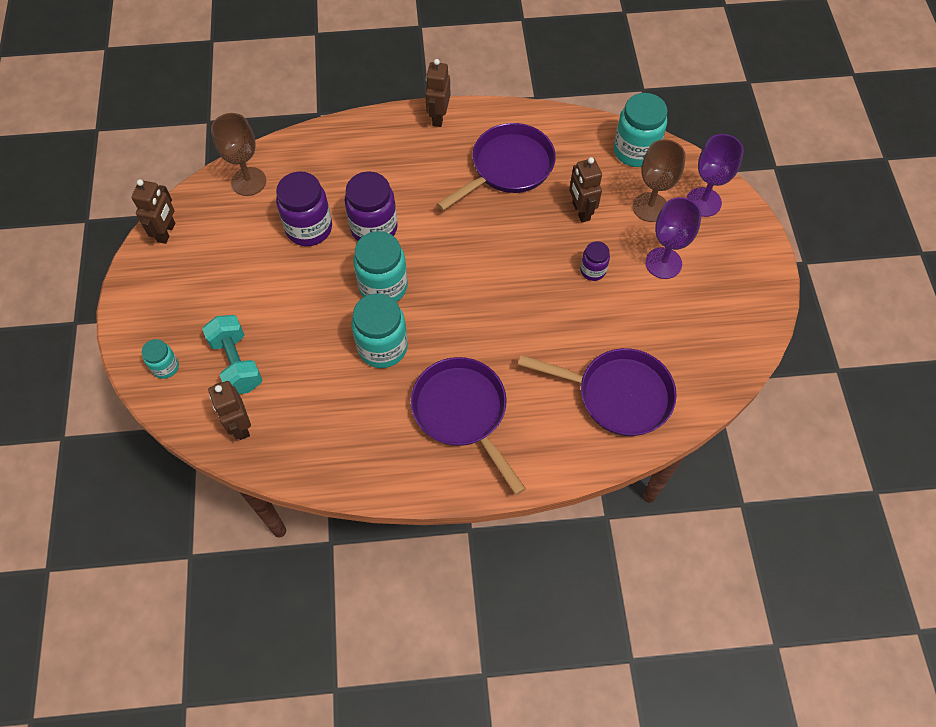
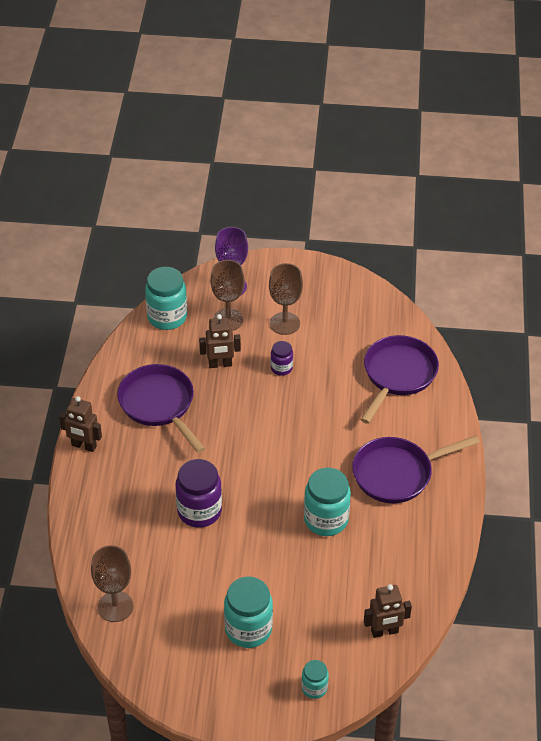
camera: 80 degrees left, 15 degrees down
brown robot [131,179,175,244] -> none
turquoise dumbbell [202,315,263,394] -> none
purple jar [276,171,332,246] -> none
turquoise jar [353,231,408,302] -> turquoise jar moved to [224,576,273,648]
purple goblet [645,197,701,279] -> brown goblet [269,263,303,335]

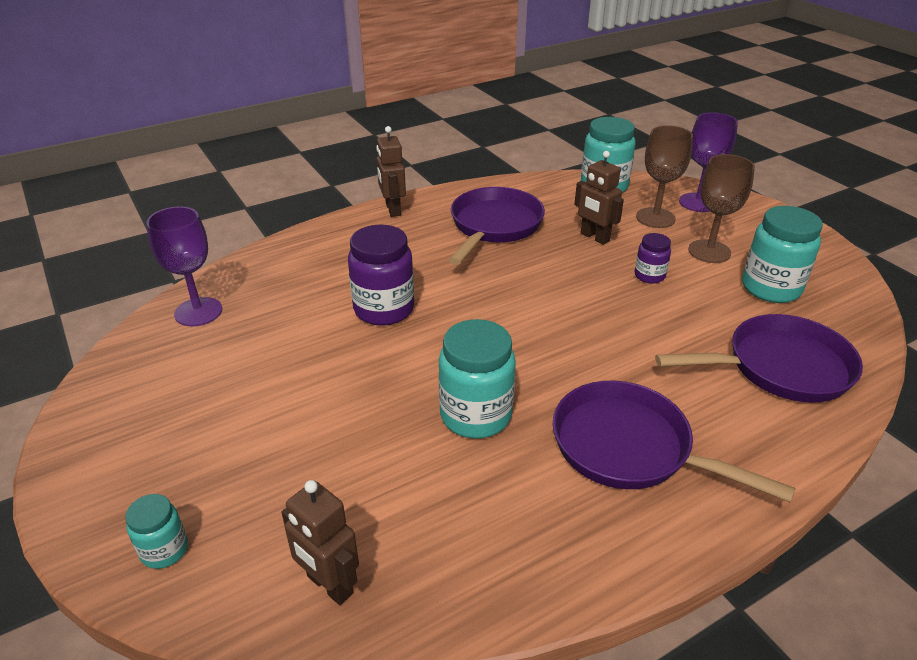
camera: 55 degrees right, 10 degrees down
brown goblet [91,545,133,622] -> purple goblet [146,206,222,326]
turquoise jar [224,576,273,648] -> turquoise jar moved to [742,206,823,303]

